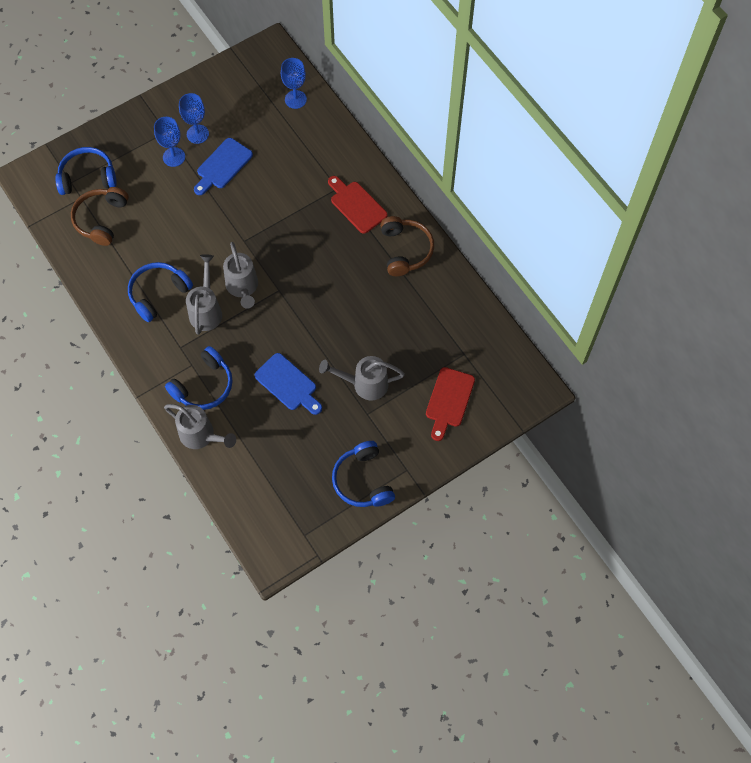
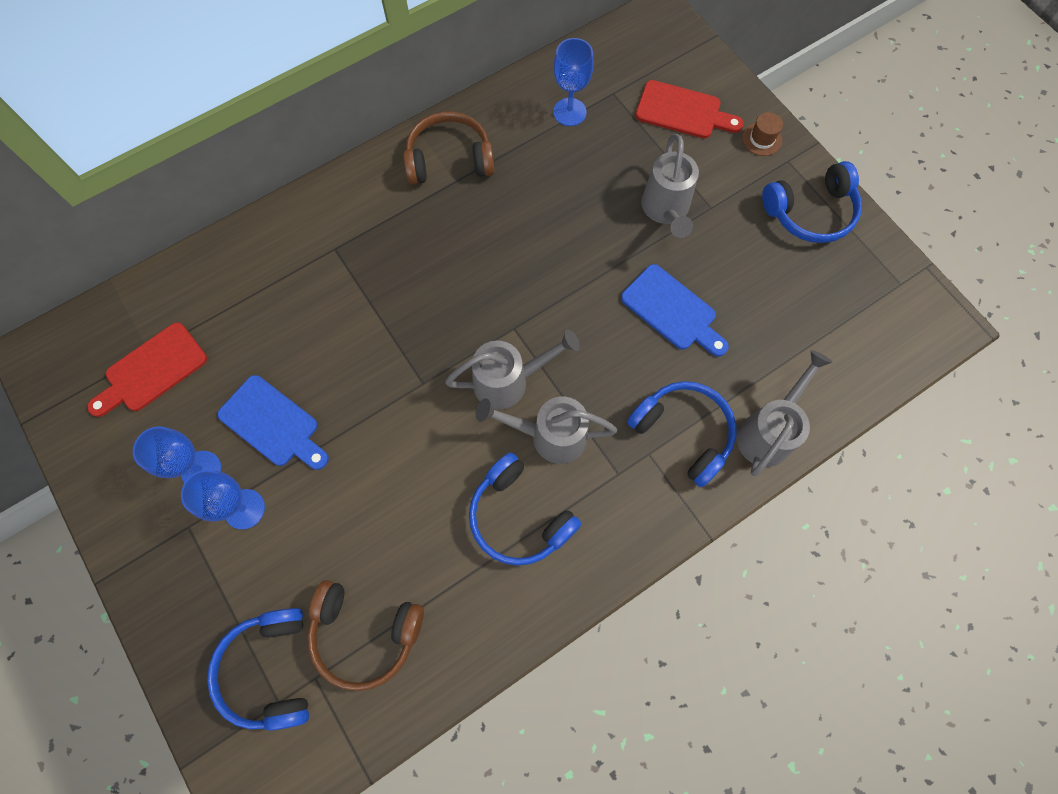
camera: 90 degrees left, 5 degrees up
blue cutting board [255,353,322,415] -> blue cutting board turned 90 degrees clockwise [621,264,729,357]
blue goblet [281,58,307,109] -> blue goblet moved to [553,38,594,126]
red cutting board [328,176,387,234] -> red cutting board moved to [87,323,207,417]
none -> brown hat [742,112,783,156]

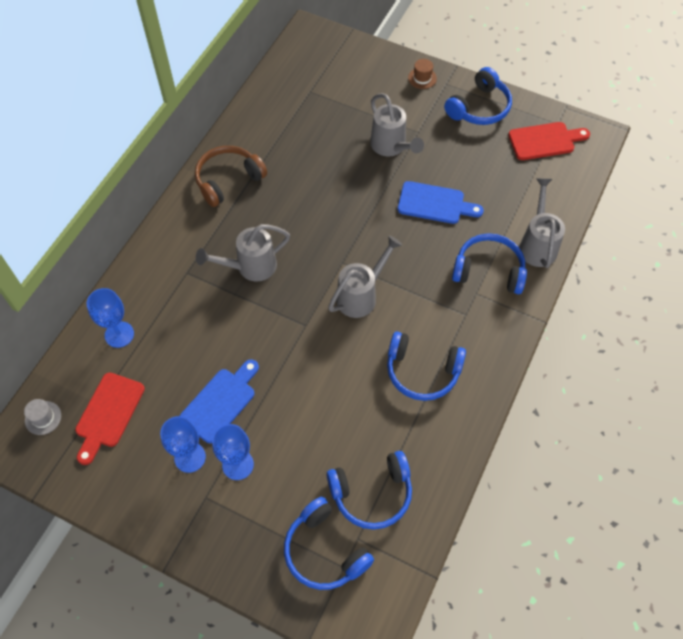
camera: 30 degrees left, 10 degrees down
blue cutting board [217,375,329,470] -> blue cutting board turned 60 degrees counterclockwise [180,359,259,443]
brown headphones [307,580,424,691] -> blue headphones [327,451,412,530]
grey watering can [476,396,617,464] -> grey watering can moved to [196,224,290,282]
blue goblet [553,38,594,126] -> blue goblet moved to [87,288,134,348]
red cutting board [635,80,744,138] -> red cutting board moved to [508,122,590,160]
none -> grey hat [24,399,61,435]

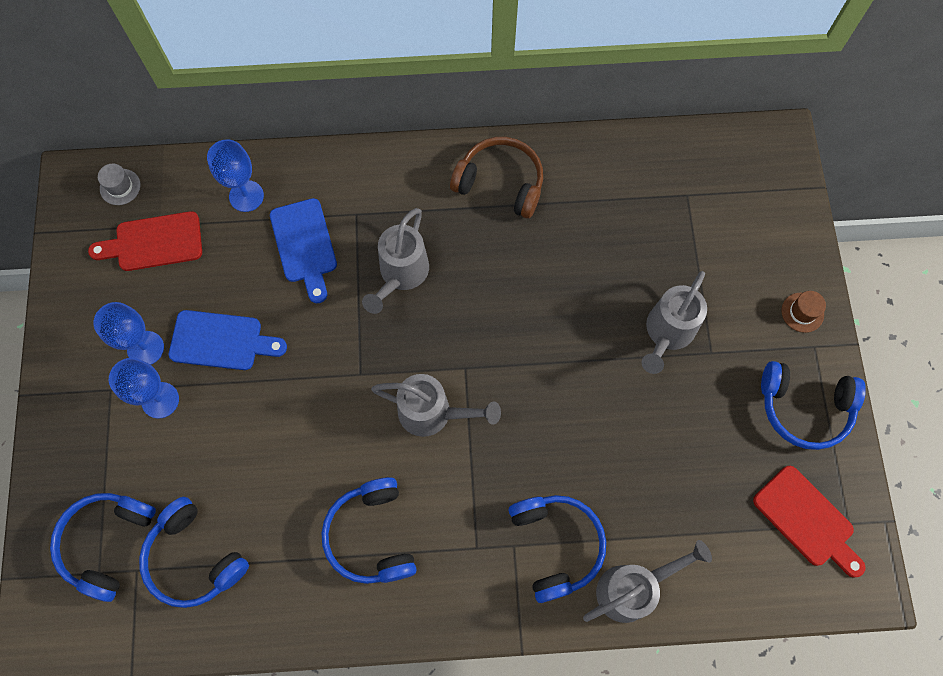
camera: 60 degrees right, 10 degrees up
grey watering can [196,224,290,282] -> grey watering can turned 105 degrees counterclockwise [362,208,429,314]
blue cutting board [398,181,484,224] -> blue cutting board moved to [270,198,337,303]

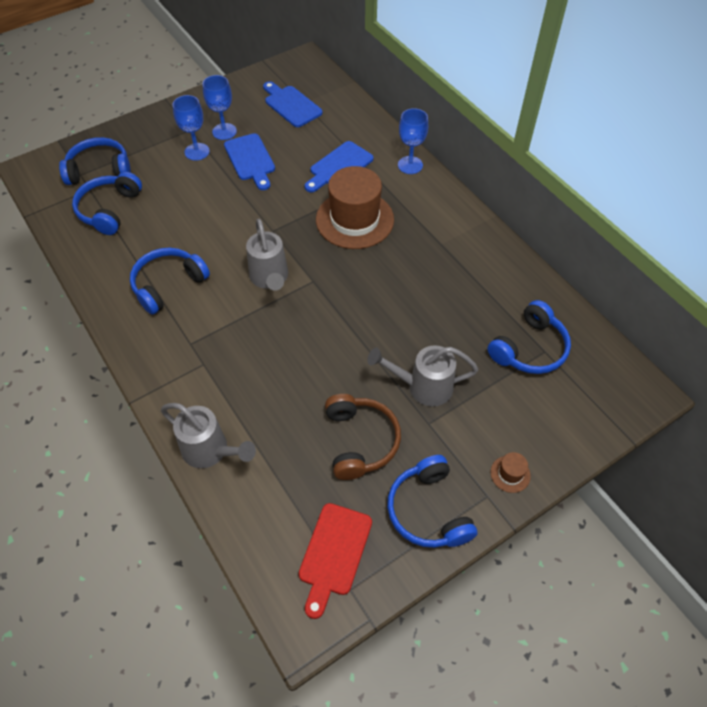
camera: 60 degrees right, 15 degrees down
red cutting board [88,211,202,271] -> blue cutting board [263,81,323,127]
grey hat [98,164,140,205] -> none
blue goblet [207,139,264,212] -> blue goblet moved to [398,108,428,174]
grey watering can [362,208,429,314] -> brown hat [316,166,394,249]
brown headphones [450,137,543,219] -> brown headphones moved to [325,394,401,480]
blue headphones [509,495,606,603] -> blue headphones moved to [487,300,571,374]

